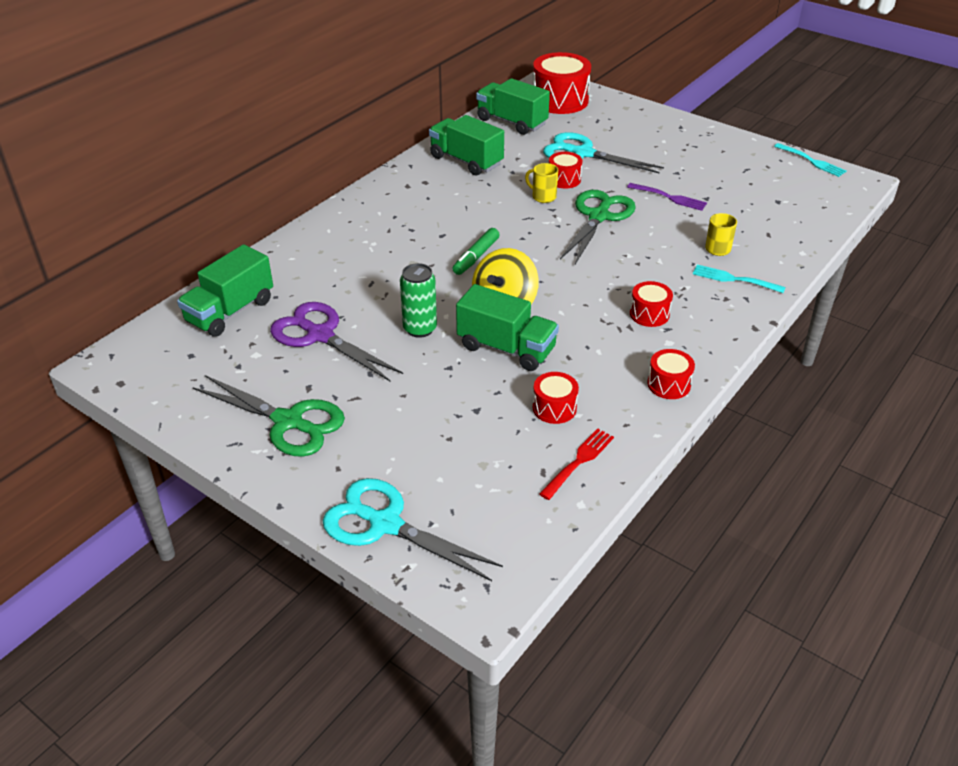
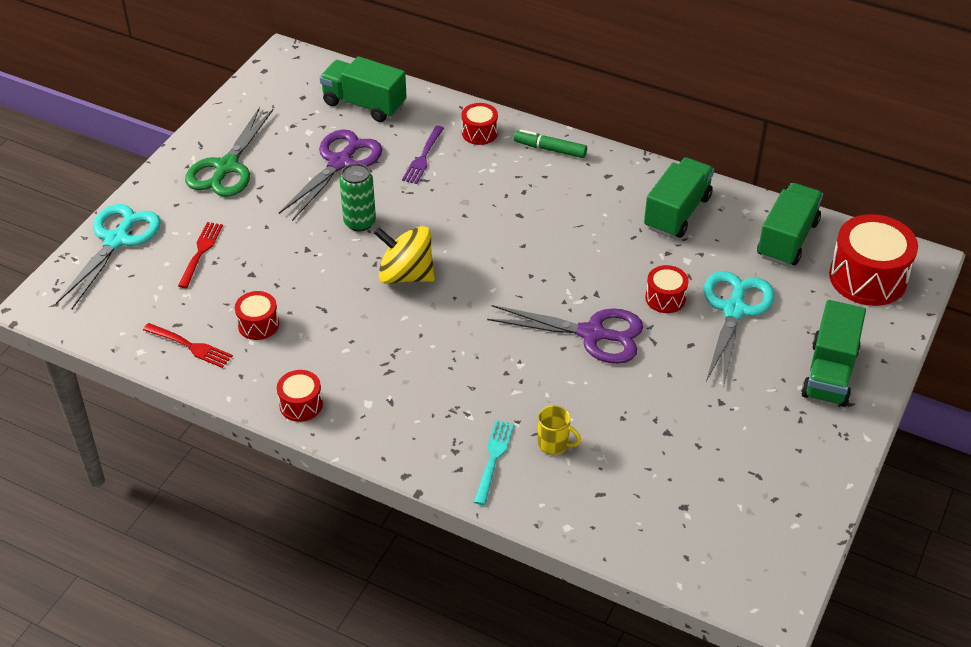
camera: 80 degrees right, 5 degrees up
green marker [452,228,500,275] -> green marker moved to [514,129,587,158]
green truck [456,284,559,371] -> green truck moved to [801,300,866,407]
yellow mug [525,163,558,203] -> none
green scissors [560,190,636,264] -> purple scissors [487,305,643,364]
purple fork [627,183,707,211] -> purple fork moved to [402,126,444,184]
red drum [630,281,673,327] -> red drum moved to [462,103,498,145]
turquoise fork [774,143,846,177] -> none
none -> red fork [178,222,223,288]

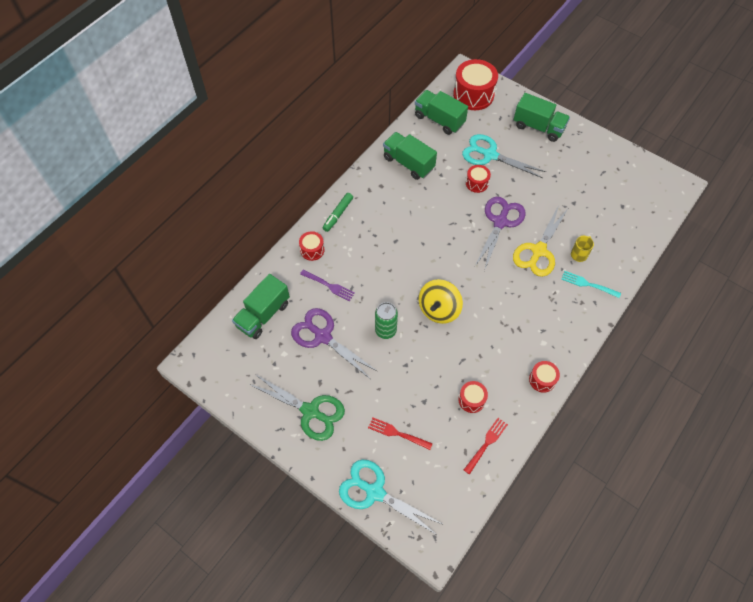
camera: 80 degrees left, 15 degrees up
none -> yellow scissors [513,205,568,277]

